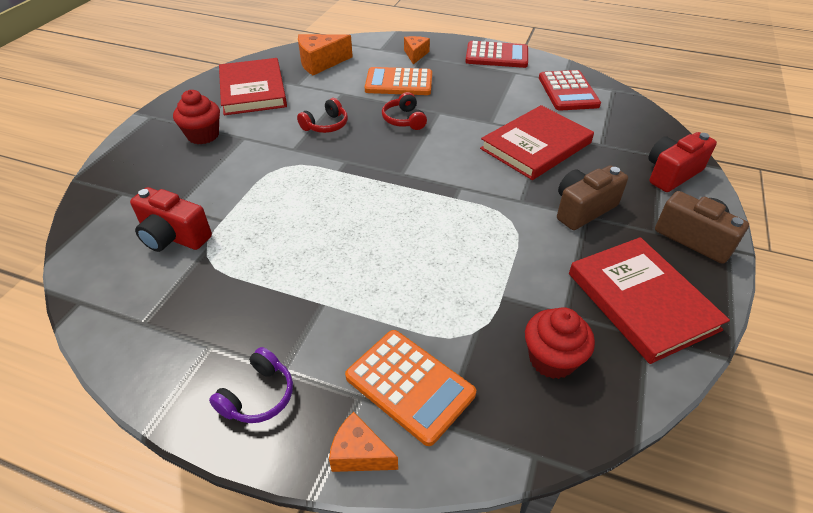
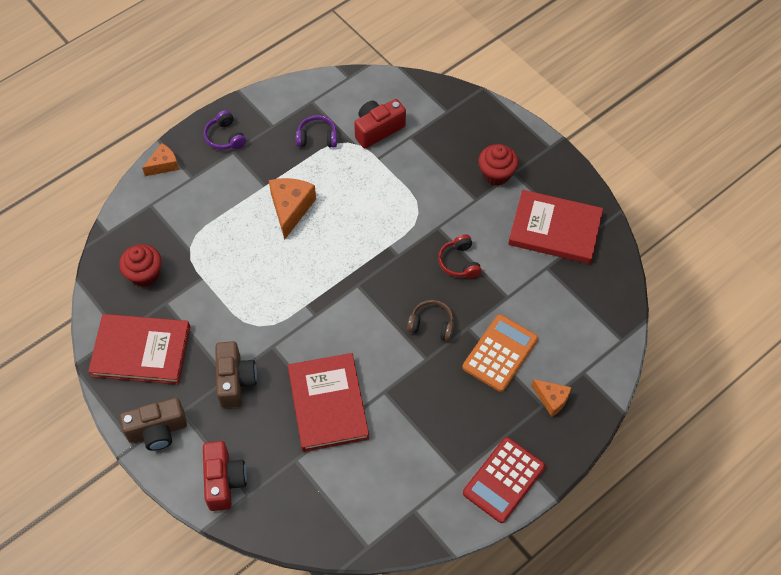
camera: 120 degrees right, 15 degrees up
orange cheese [298,34,353,75] -> orange cheese moved to [269,178,316,240]
orange calculator [345,330,476,446] -> none
red headphones [382,92,427,130] -> brown headphones [407,300,454,341]
red calculator [539,70,601,111] -> none
none -> purple headphones [296,115,337,148]

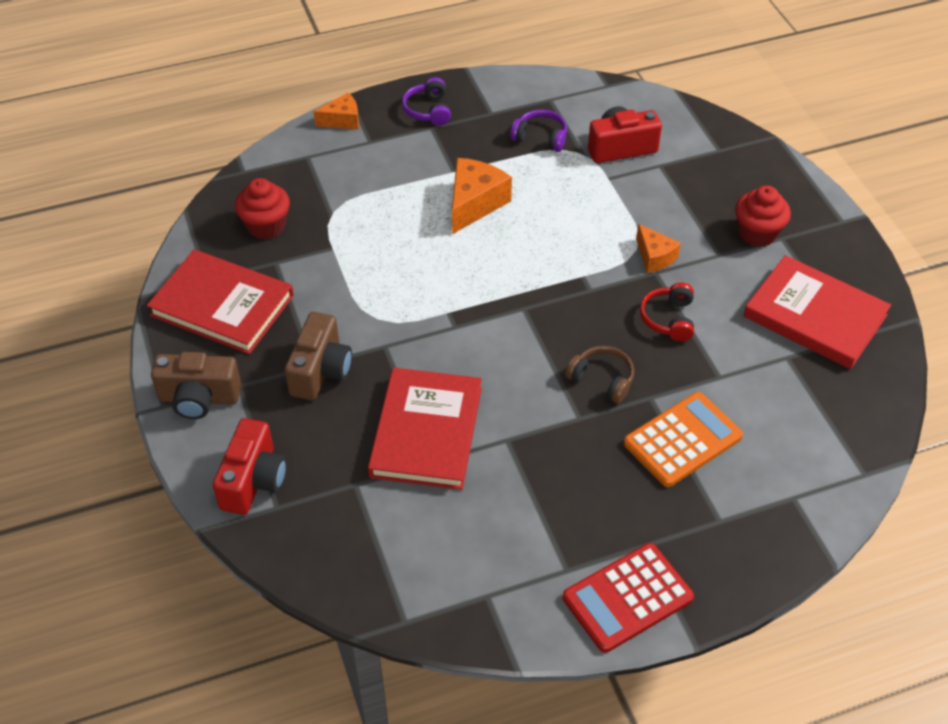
camera: 20 degrees right, 10 degrees down
orange cheese [531,379,571,417] -> orange cheese moved to [636,224,681,273]

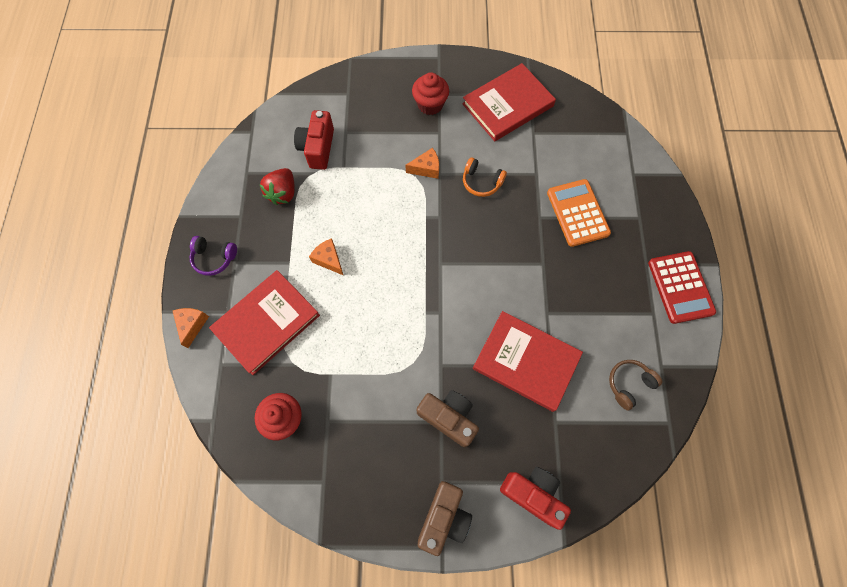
camera: 70 degrees left, 20 degrees up
red book [147,249,294,354] -> red book moved to [209,270,320,375]
orange cheese [452,158,512,234] -> orange cheese [309,238,343,275], size x0.62
purple headphones [510,110,567,152] -> red strawberry [259,168,295,205]
brown headphones [565,346,634,404] -> brown headphones moved to [609,360,662,411]
red headphones [640,282,694,341] -> orange headphones [463,157,507,197]

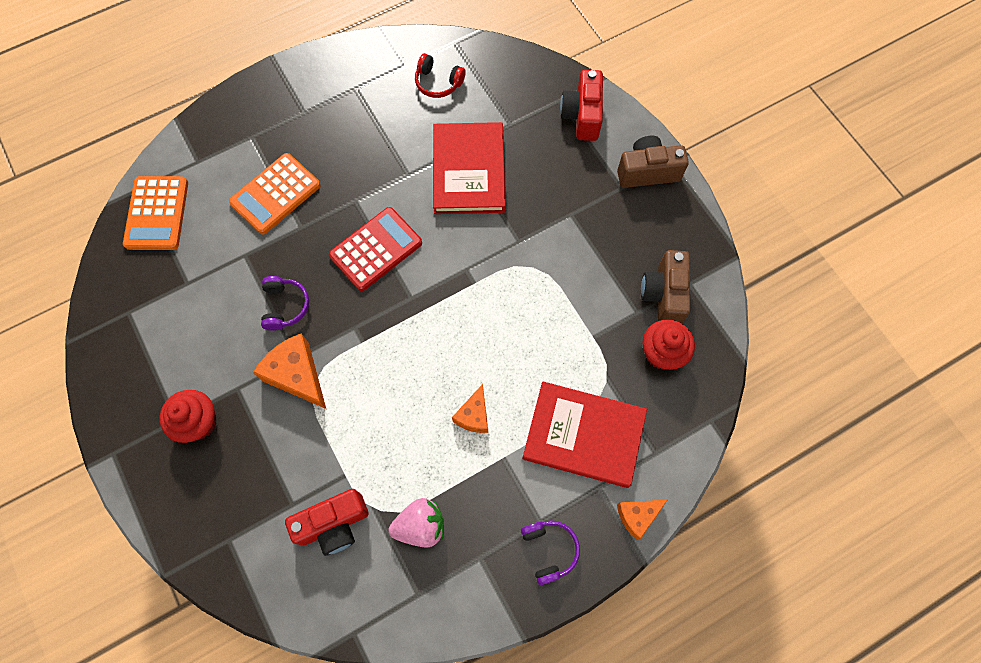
camera: 120 degrees left, 0 degrees up
red strawberry [259,168,295,205] -> pink strawberry [389,498,444,547]
orange cheese [405,148,439,179] -> orange cheese [253,333,326,409], size x1.62
brown camera [416,390,479,447] -> brown camera moved to [641,250,690,323]
red book [462,63,556,141] -> none
orange headphones [463,157,507,197] -> purple headphones [261,276,309,331]
brown headphones [609,360,662,411] -> red headphones [415,53,466,98]
red calculator [648,251,716,324] -> red calculator moved to [329,207,422,291]
none -> orange calculator [123,176,188,250]

